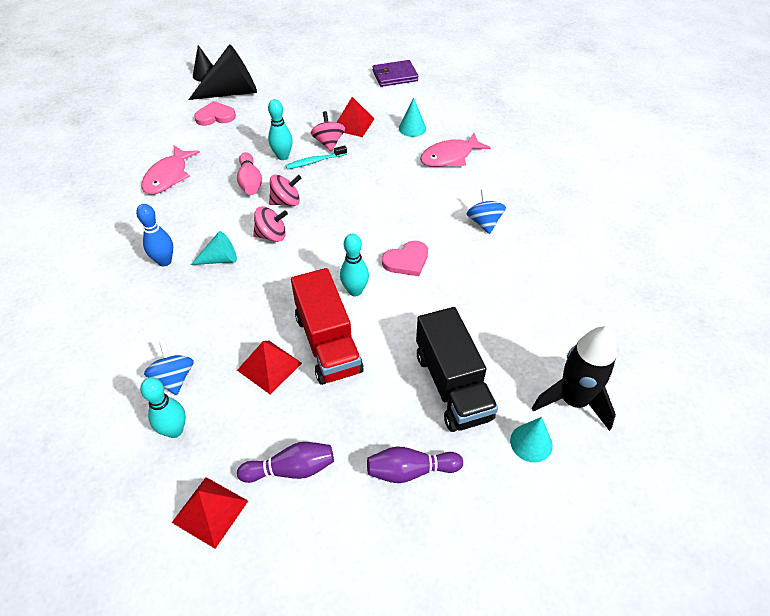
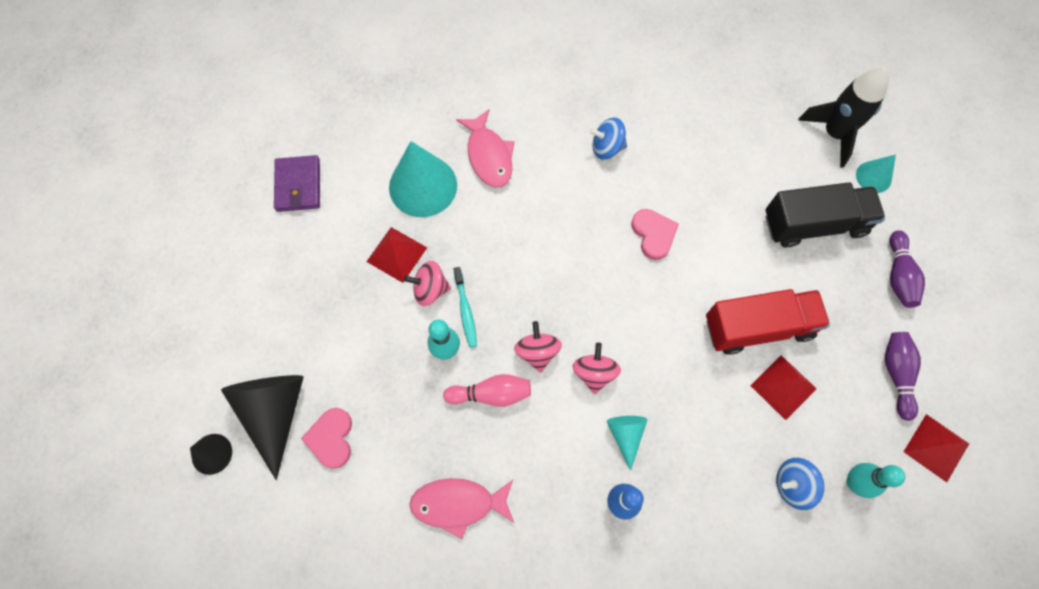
camera: 80 degrees left, 20 degrees up
pink fish [141,146,200,194] -> pink fish turned 150 degrees clockwise [409,478,514,539]
turquoise bowling pin [340,234,369,296] -> none
turquoise cone [399,98,426,137] -> turquoise cone [389,141,457,217], size x1.92

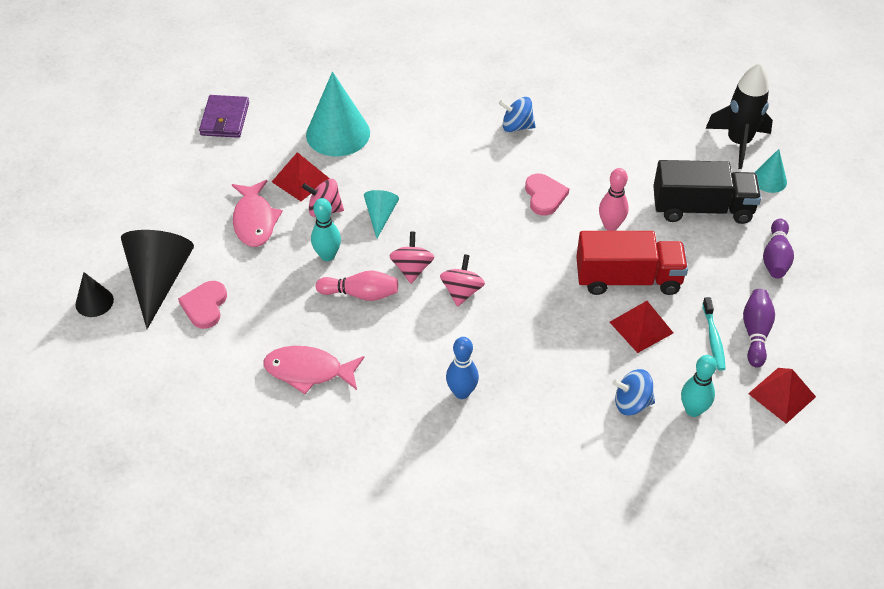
camera: 10 degrees right, 20 degrees down
turquoise toothbrush [454,267,477,348] -> turquoise toothbrush moved to [702,297,726,371]
pink fish [456,109,515,188] -> pink fish moved to [232,180,283,247]
turquoise cone [607,416,648,471] -> turquoise cone moved to [364,190,399,239]
none -> pink bowling pin [599,168,629,231]

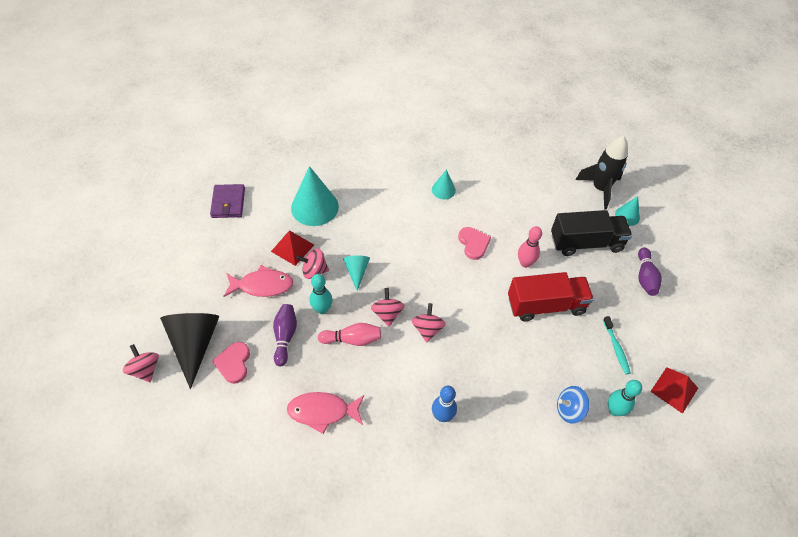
camera: 10 degrees left, 5 degrees up
black cone [75,272,114,317] -> pink spinning top [123,344,159,382]
pink fish [232,180,283,247] -> pink fish turned 75 degrees counterclockwise [223,265,293,297]
blue spinning top [499,97,536,132] -> turquoise cone [432,169,456,199]
red pyramid [610,301,673,353] -> none
purple bowling pin [743,289,775,367] -> purple bowling pin moved to [273,304,297,366]

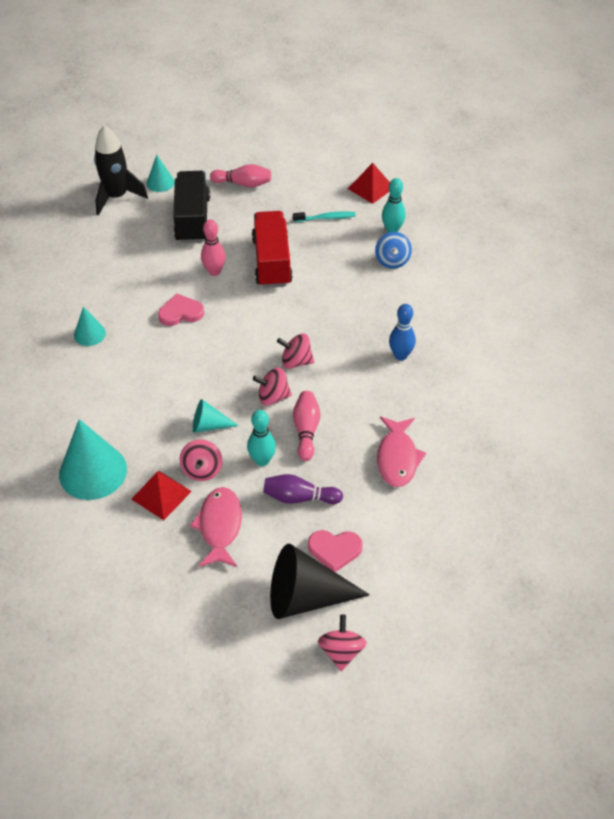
camera: 85 degrees left, 5 degrees down
pink spinning top [123,344,159,382] -> pink spinning top turned 120 degrees clockwise [318,615,367,671]
purple wallet [210,184,245,218] -> none
purple bowling pin [638,247,662,296] -> pink bowling pin [210,164,271,187]

